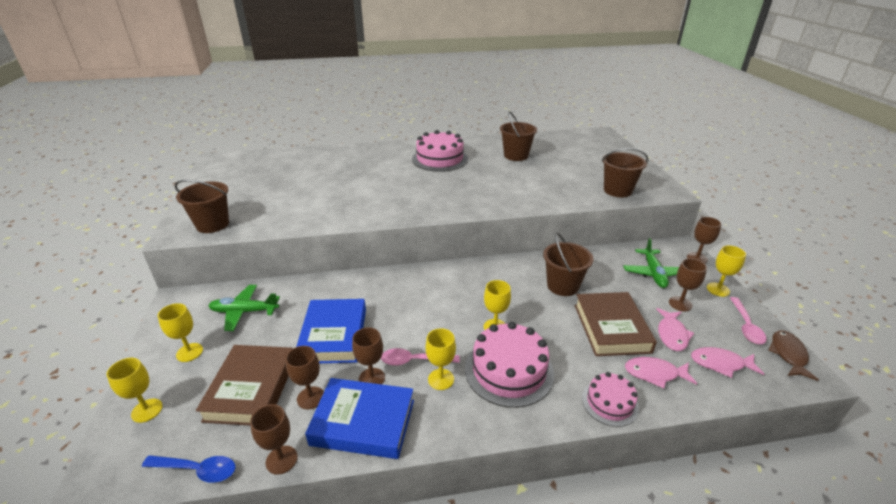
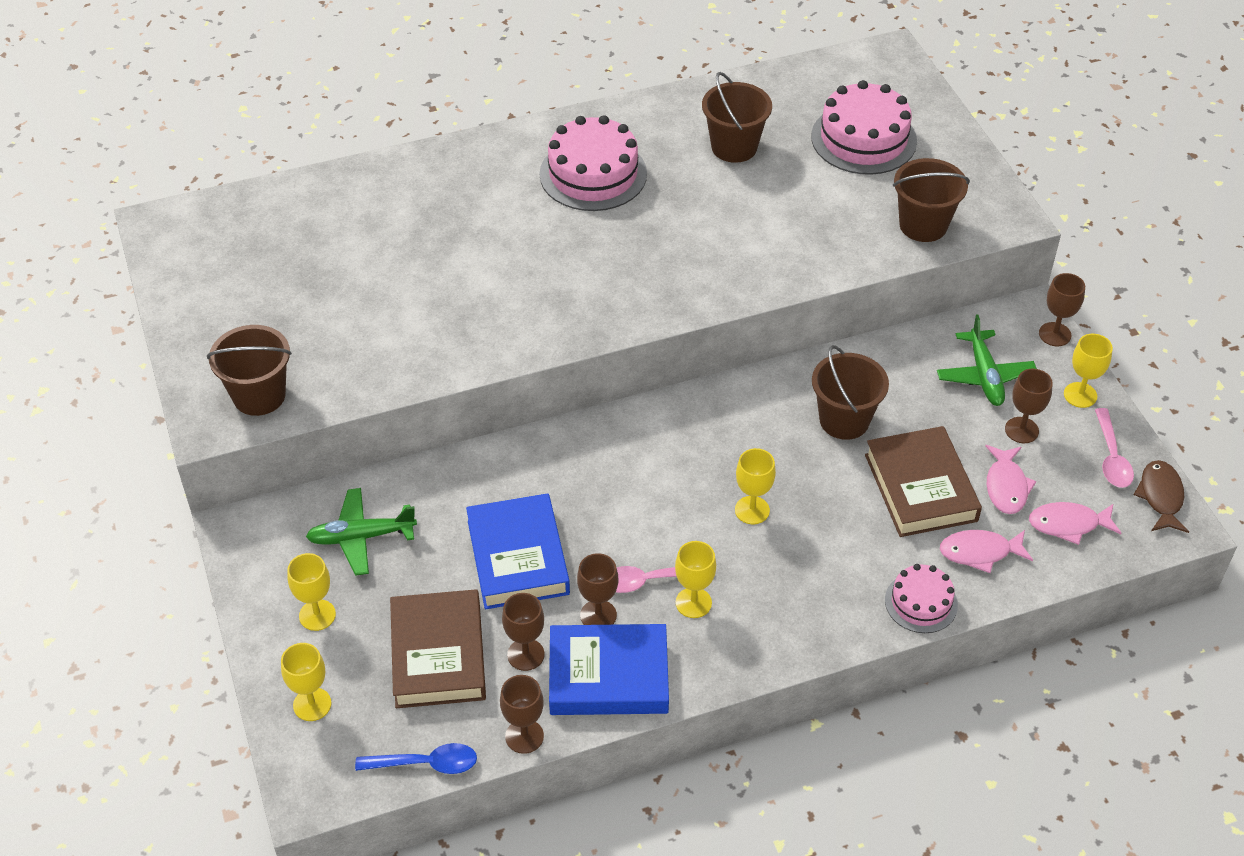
camera: 10 degrees left, 15 degrees up
pink cake [465,322,554,408] -> pink cake moved to [811,80,917,175]

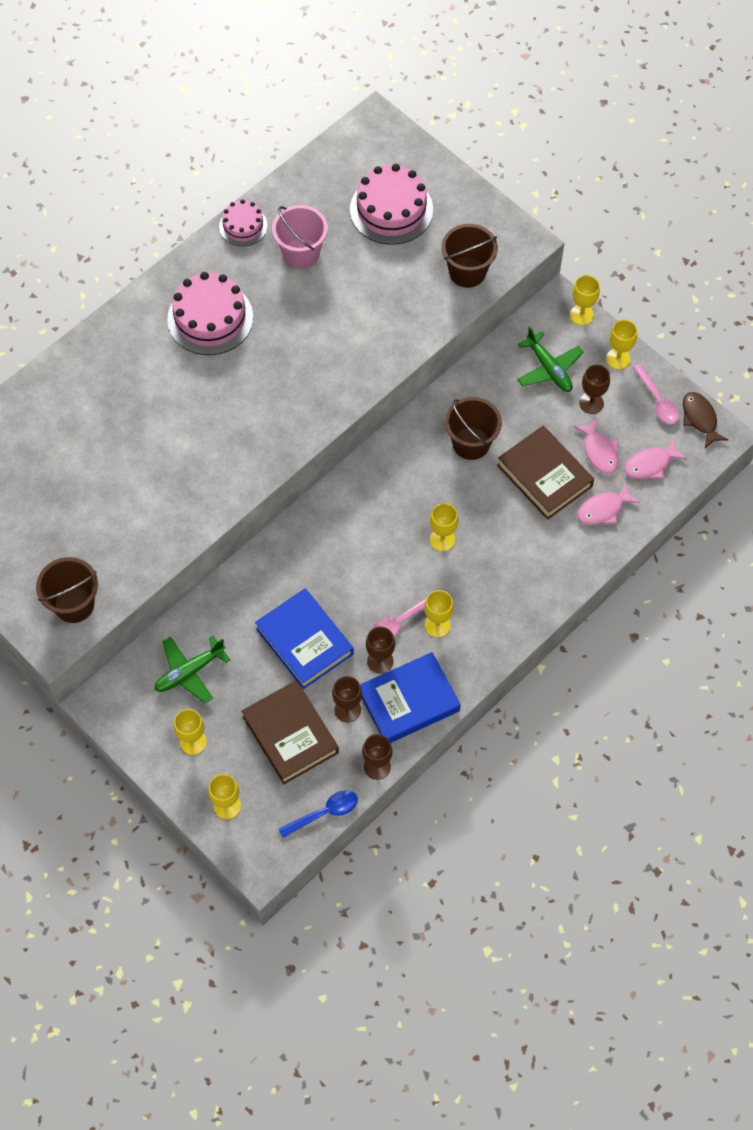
camera: 25 degrees left, 15 degrees up
brown bucket [702,72,772,163] -> pink bucket [272,205,328,269]
pink cake [885,564,958,633] -> pink cake moved to [219,199,268,246]
brown goblet [1039,273,1085,346] -> yellow goblet [570,275,600,325]

